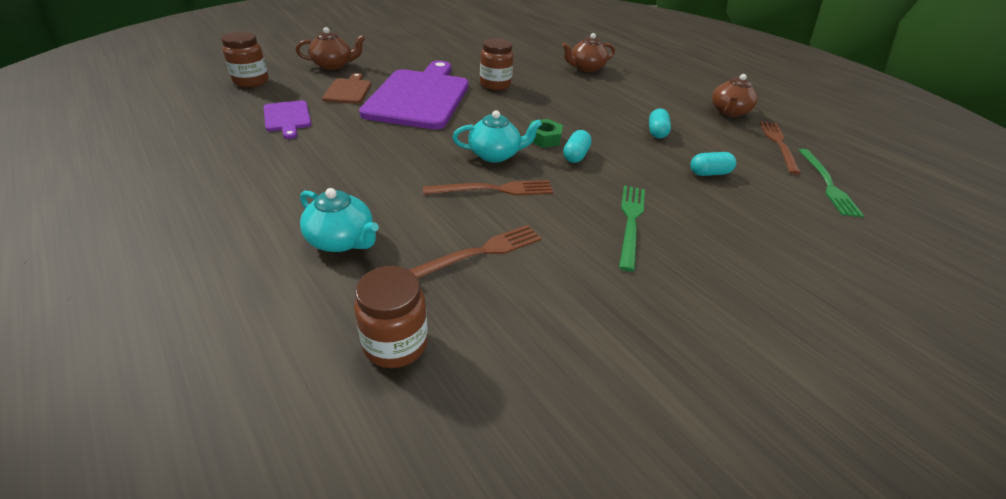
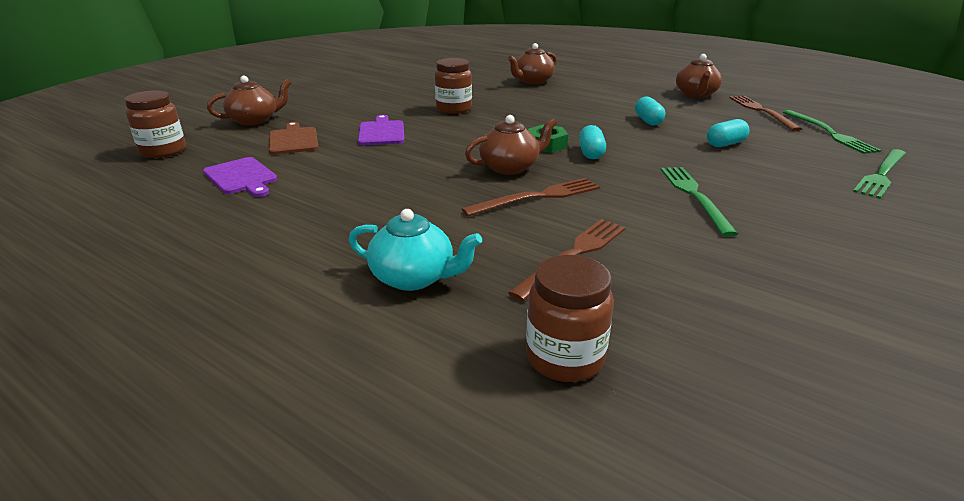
camera: 15 degrees left, 10 degrees down
purple cutting board [359,61,469,129] -> purple cutting board [358,115,404,145], size x0.46
turquoise teapot [452,110,542,163] -> brown teapot [465,115,557,175]
none -> green fork [853,149,906,199]

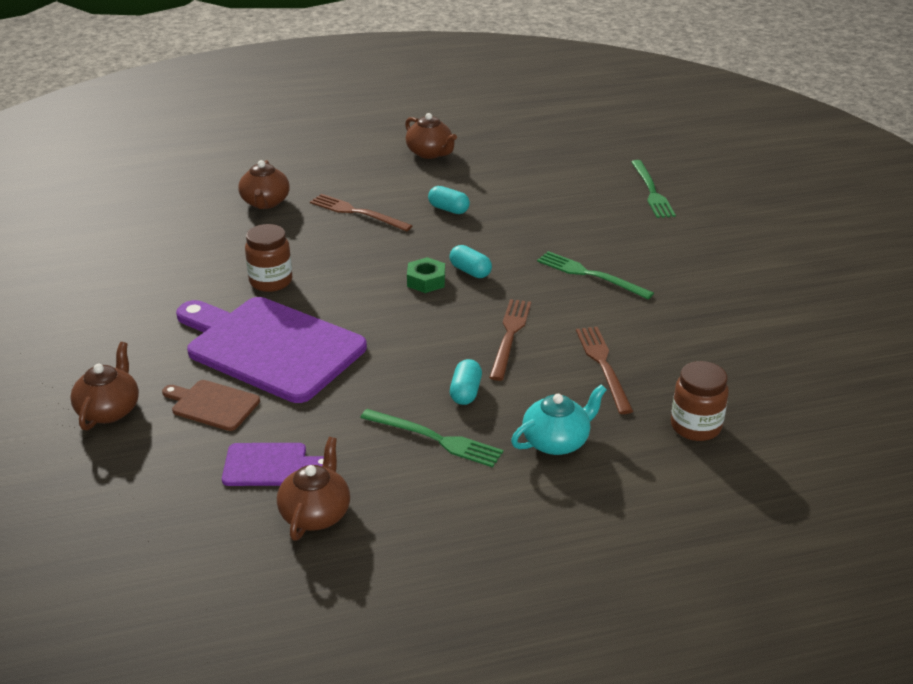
camera: 50 degrees left, 5 degrees up
brown jar [124,91,186,158] -> none
purple cutting board [358,115,404,145] -> purple cutting board [176,297,367,403], size x2.19
brown teapot [465,115,557,175] -> brown teapot moved to [277,437,350,541]
turquoise capsule [707,119,750,147] -> turquoise capsule moved to [450,359,482,405]
brown fork [729,96,802,131] -> brown fork moved to [310,194,412,232]
green fork [783,110,882,154] -> green fork moved to [360,409,503,467]

